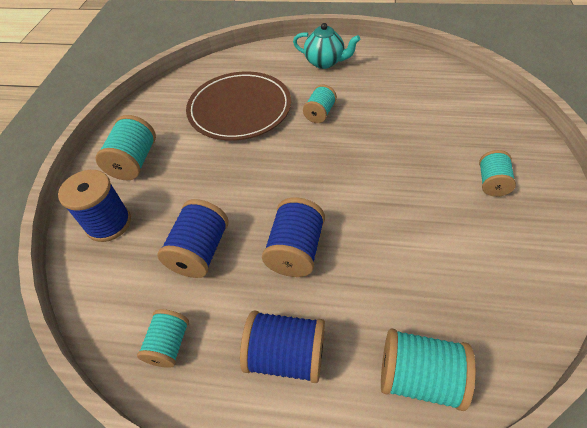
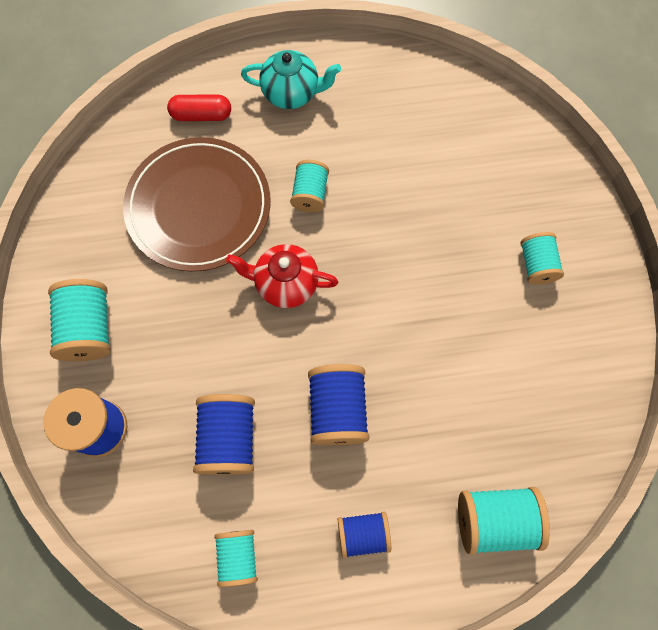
camera: 20 degrees left, 20 degrees up
blue spool [240,310,325,383] -> blue spool [338,512,391,558], size x0.65
none -> red capsule [167,95,231,121]
none -> red teapot [226,244,338,308]

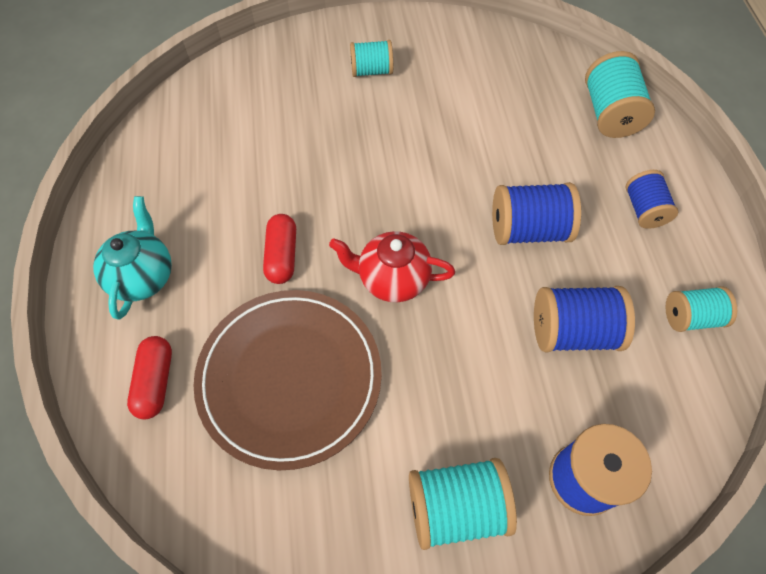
camera: 90 degrees left, 10 degrees down
red teapot [226,244,338,308] -> red teapot turned 90 degrees clockwise [329,231,455,302]
turquoise spool [290,160,329,212] -> red capsule [263,214,296,284]

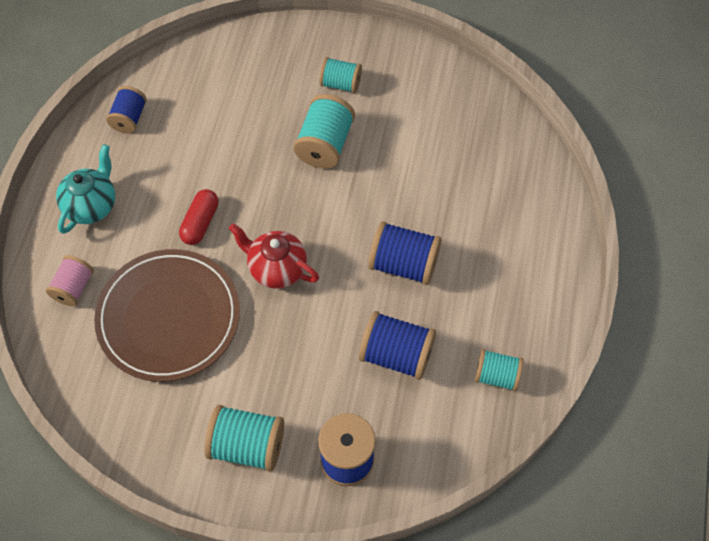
camera: 20 degrees right, 0 degrees up
red capsule [127,336,172,419] -> pink spool [46,255,94,306]
turquoise spool [585,51,655,138] -> turquoise spool moved to [293,94,355,169]
blue spool [625,170,678,229] -> blue spool moved to [106,86,147,133]

